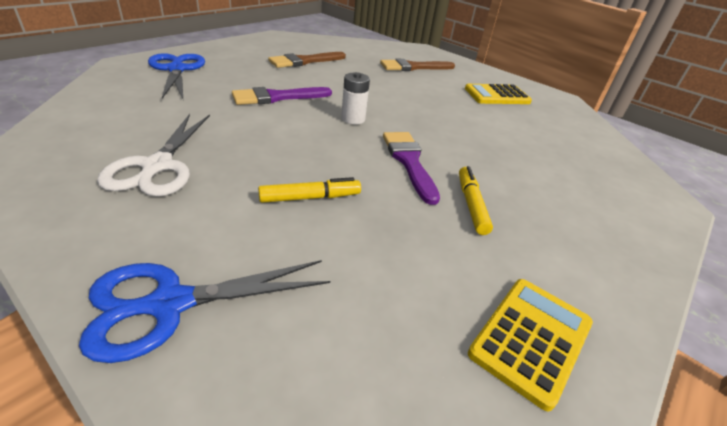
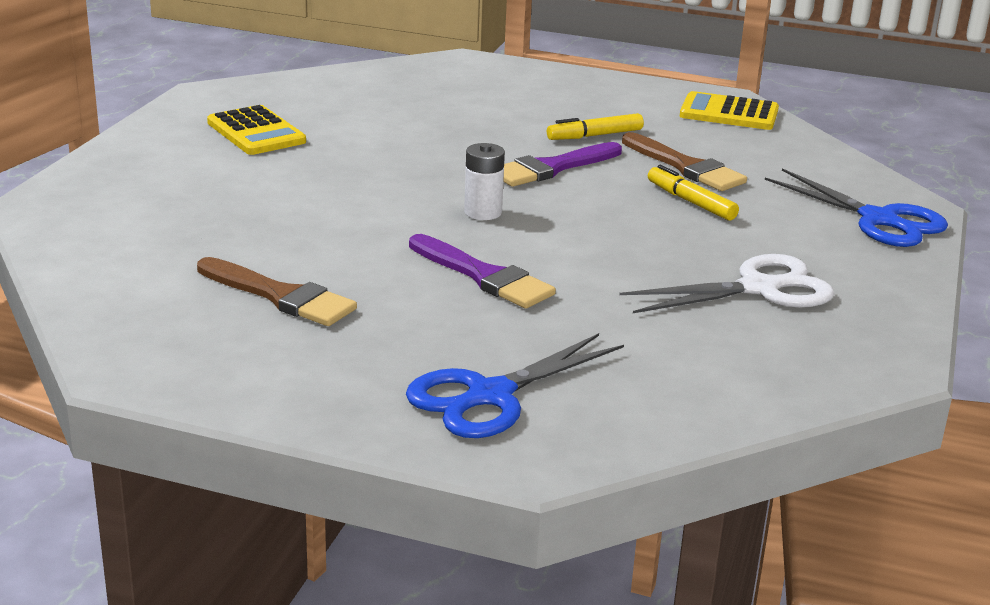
camera: 110 degrees left, 10 degrees down
brown brush [380,59,455,71] -> brown brush moved to [622,132,747,191]

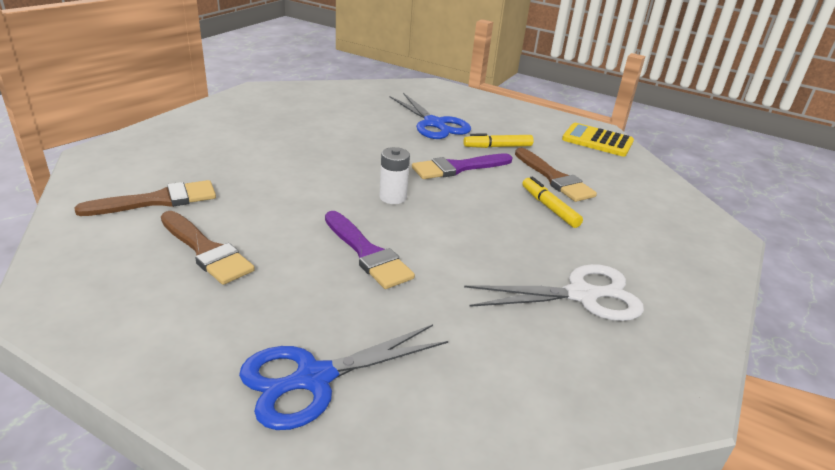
camera: 10 degrees right, 5 degrees up
yellow calculator [207,105,306,155] -> none
blue scissors [765,168,948,247] -> blue scissors moved to [390,93,471,139]
none -> brown brush [75,180,216,216]

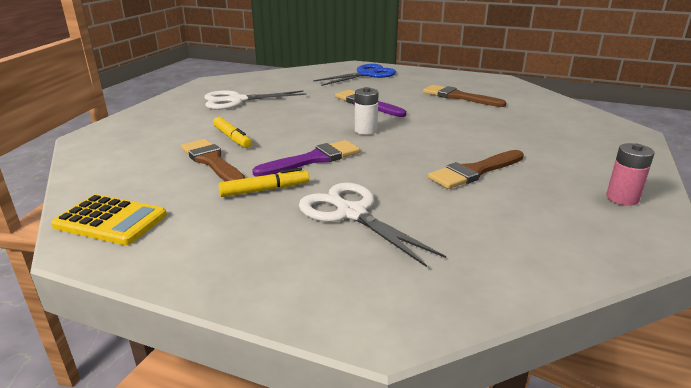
camera: 175 degrees right, 5 degrees down
brown brush [75,180,216,216] -> brown brush moved to [428,150,524,189]
blue scissors [390,93,471,139] -> white scissors [299,182,446,267]
none -> pink battery [606,143,655,206]

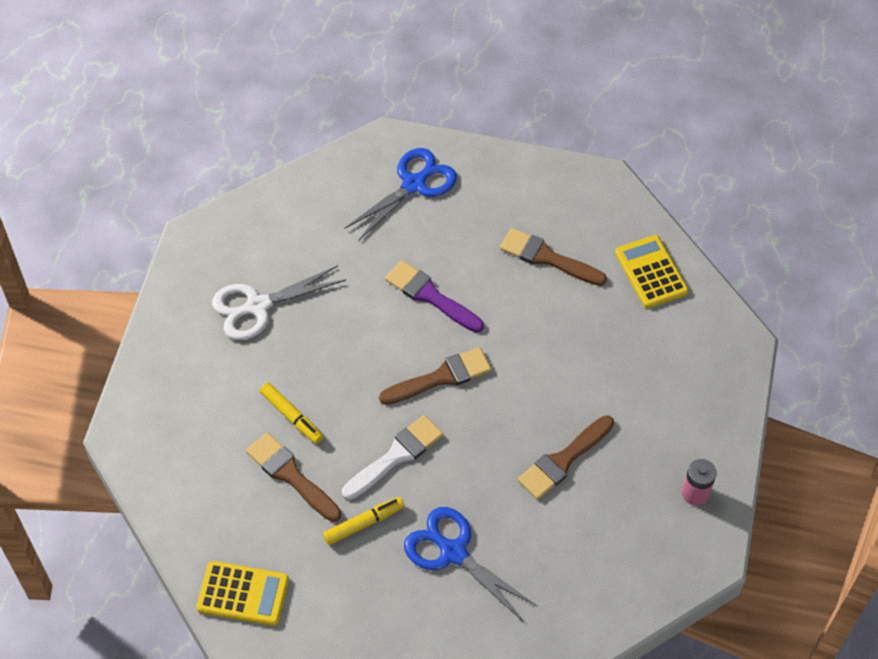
camera: 10 degrees left, 30 degrees up
purple brush [252,140,360,177] -> white brush [342,415,443,500]
white scissors [299,182,446,267] -> blue scissors [404,507,538,622]
white battery [355,87,379,135] -> brown brush [379,347,492,405]
none -> yellow calculator [615,235,689,308]

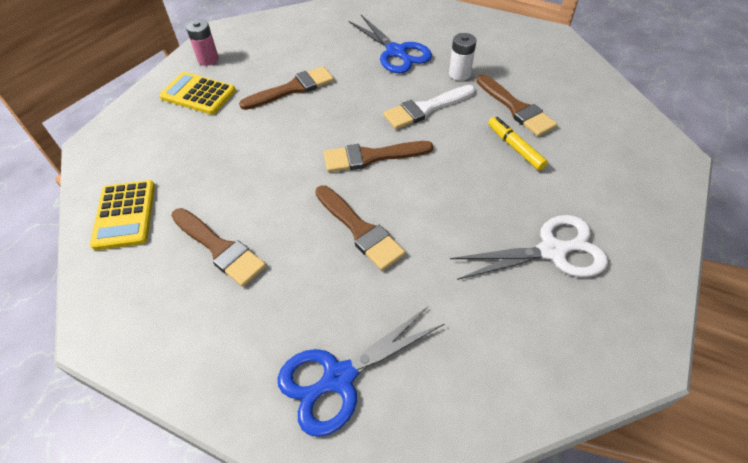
camera: 165 degrees left, 5 degrees down
yellow calculator [196,561,289,626] -> yellow calculator moved to [159,72,236,115]
yellow marker [323,497,404,545] -> white battery [449,33,476,81]
purple brush [385,260,484,333] -> brown brush [315,185,406,271]

